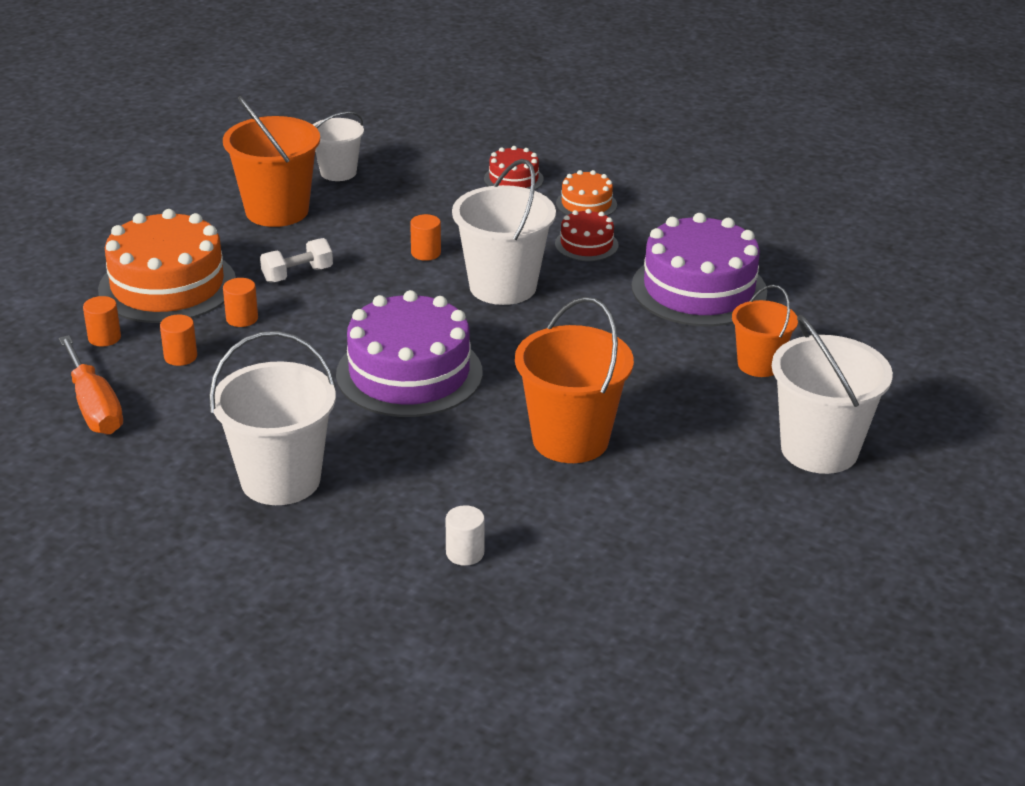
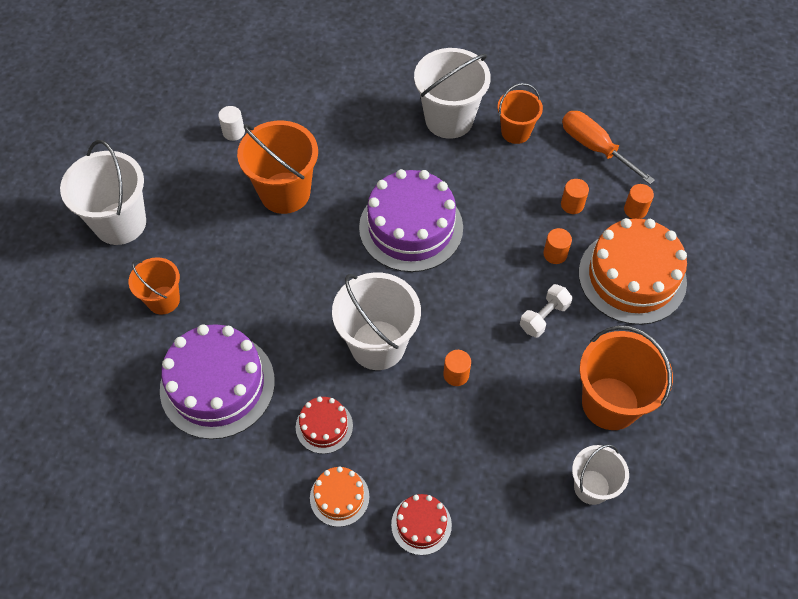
camera: 165 degrees right, 25 degrees up
white cylinder [446,505,485,566] -> white cylinder moved to [218,106,245,141]
none -> orange bucket [498,83,543,144]

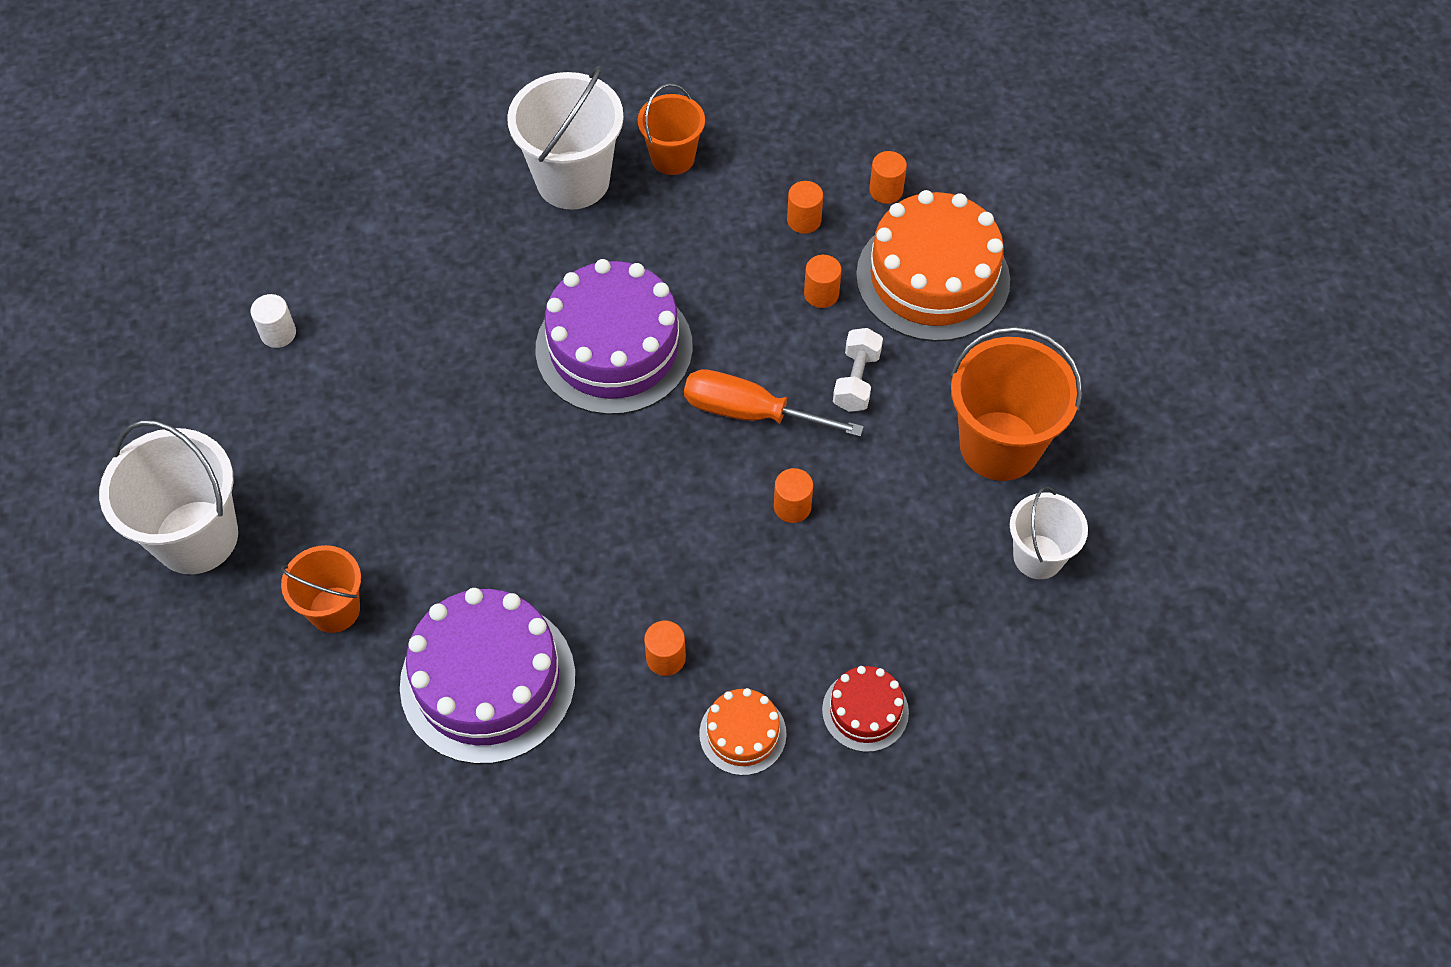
camera: 30 degrees left, 0 degrees up
orange bucket [237,120,318,214] -> none
red cake [296,397,353,454] -> orange cylinder [644,620,686,676]
white bucket [332,272,421,370] -> none
orange screwdriver [562,111,655,184] -> orange screwdriver moved to [684,369,864,437]

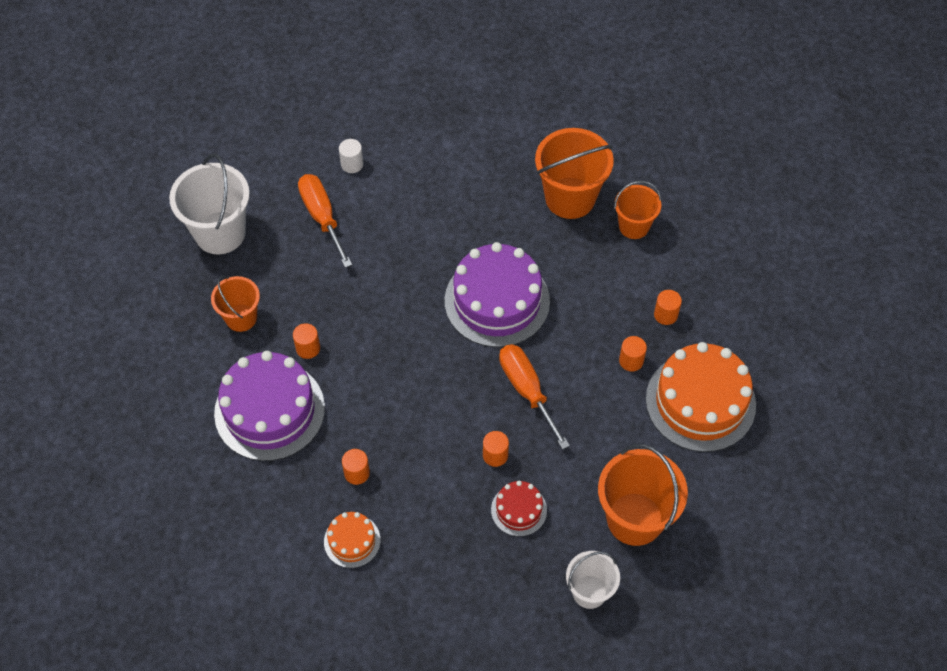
camera: 45 degrees right, 0 degrees up
white bucket [507,66,624,210] -> orange bucket [535,128,614,219]
red cake [822,666,909,752] -> red cake moved to [491,481,547,537]
white dumbbell [833,328,883,412] -> none
orange cylinder [869,151,907,204] -> orange cylinder moved to [293,323,320,359]
none -> orange screwdriver [298,174,352,268]

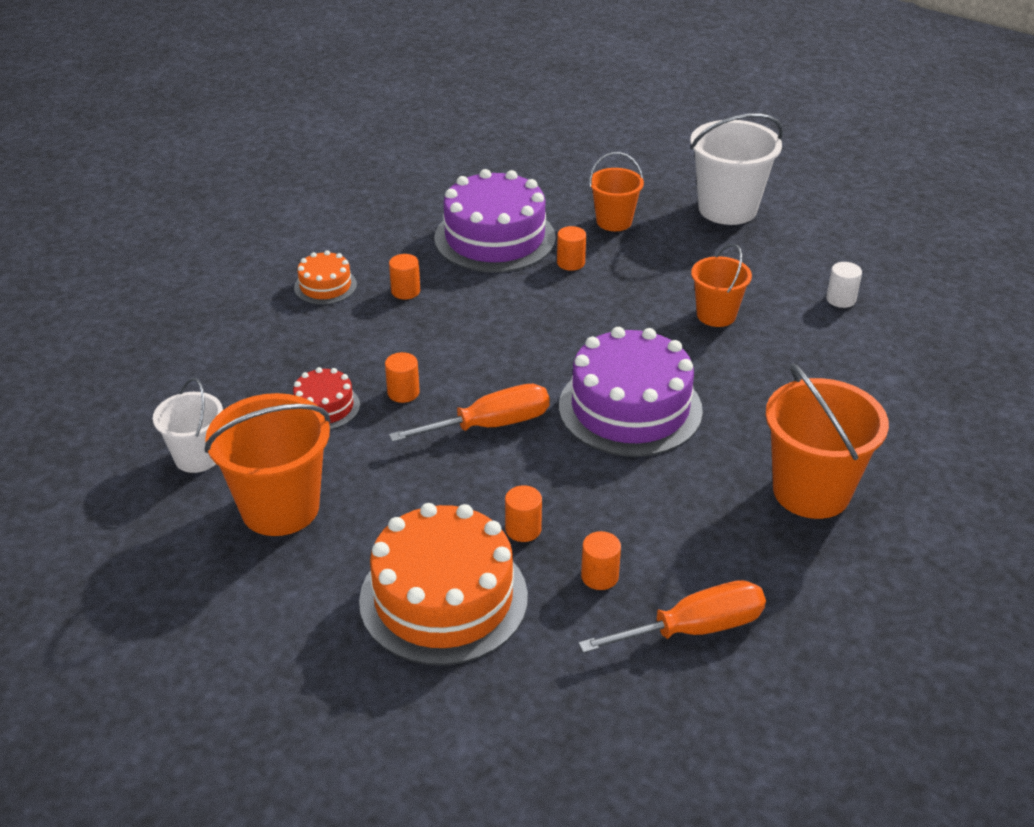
camera: 95 degrees right, 20 degrees down
orange screwdriver [298,174,352,268] -> orange screwdriver moved to [578,580,766,653]
orange bucket [614,181,662,239] -> orange bucket moved to [691,244,752,327]

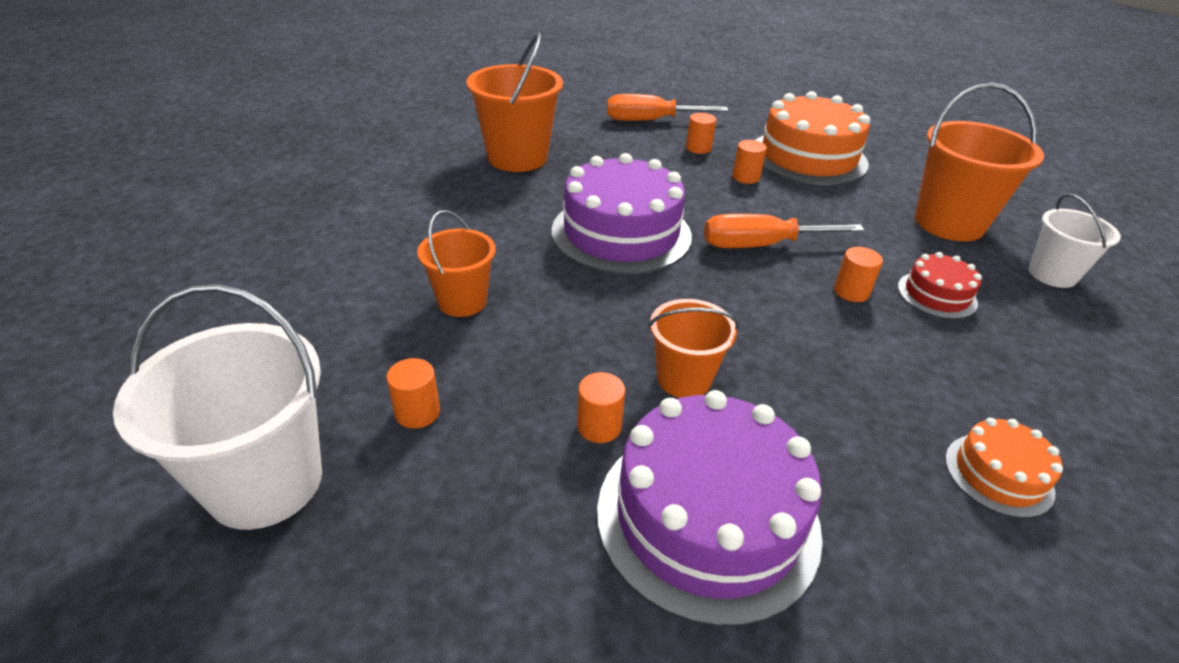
camera: 165 degrees left, 0 degrees up
orange cylinder [389,254,420,299] -> orange cylinder moved to [386,358,440,429]
orange bucket [589,152,644,231] -> orange bucket moved to [648,299,740,398]
white cylinder [826,262,862,308] -> none

